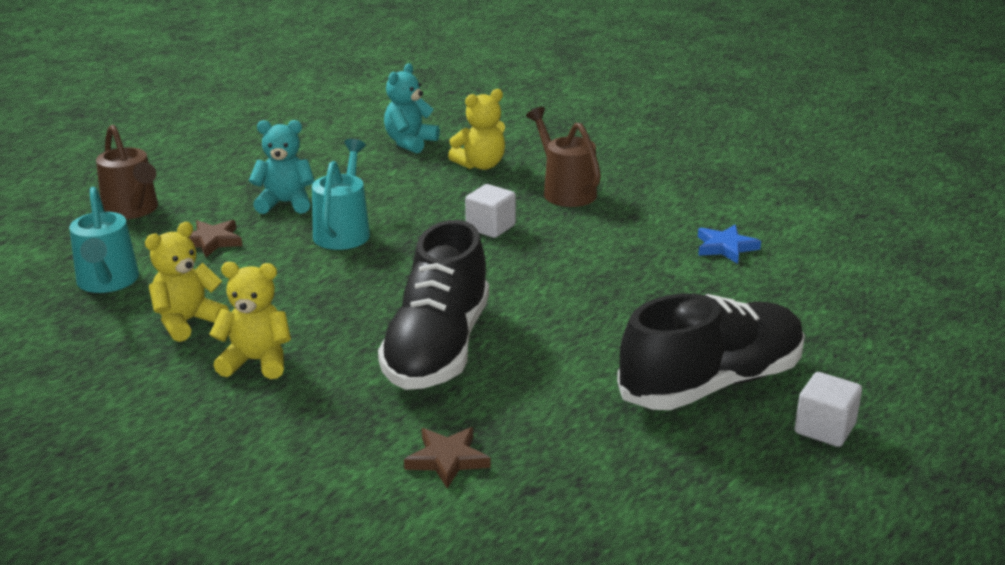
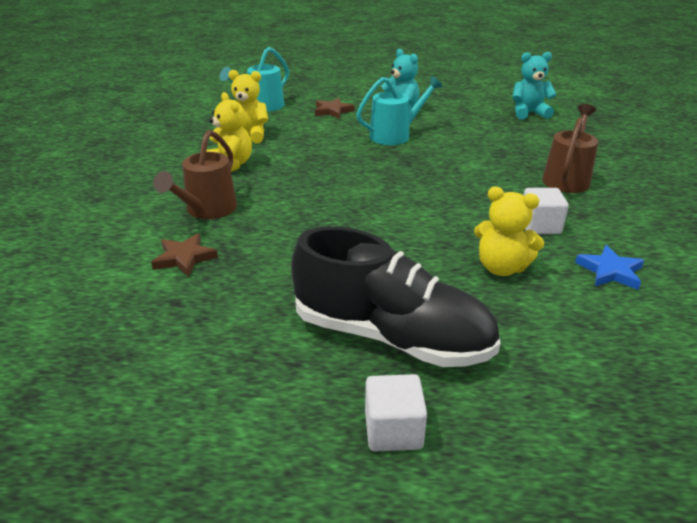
camera: 55 degrees right, 5 degrees up
brown watering can [96,125,158,219] -> brown watering can moved to [153,130,237,219]
black shoe [378,220,489,390] -> none
yellow teddy bear [448,89,505,170] -> yellow teddy bear moved to [474,187,544,276]
white cube [465,184,516,238] -> white cube moved to [524,188,569,234]

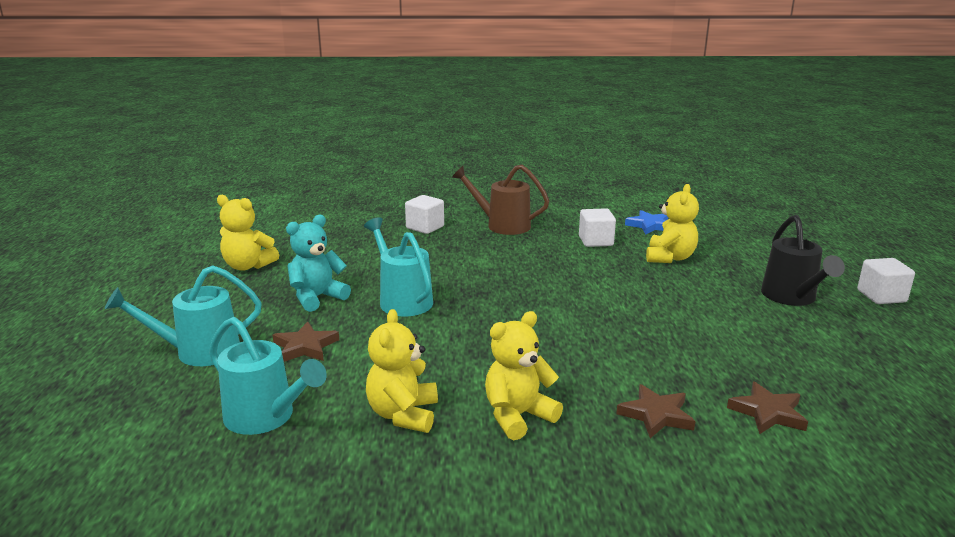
camera: 95 degrees left, 10 degrees down
brown watering can [153,130,237,219] -> brown star [616,384,695,438]
black shoe [291,226,501,367] -> black watering can [761,215,845,306]
turquoise teddy bear [512,52,557,120] -> none
none -> turquoise watering can [105,265,262,366]
none -> yellow teddy bear [217,195,279,271]
none -> white cube [405,195,444,234]

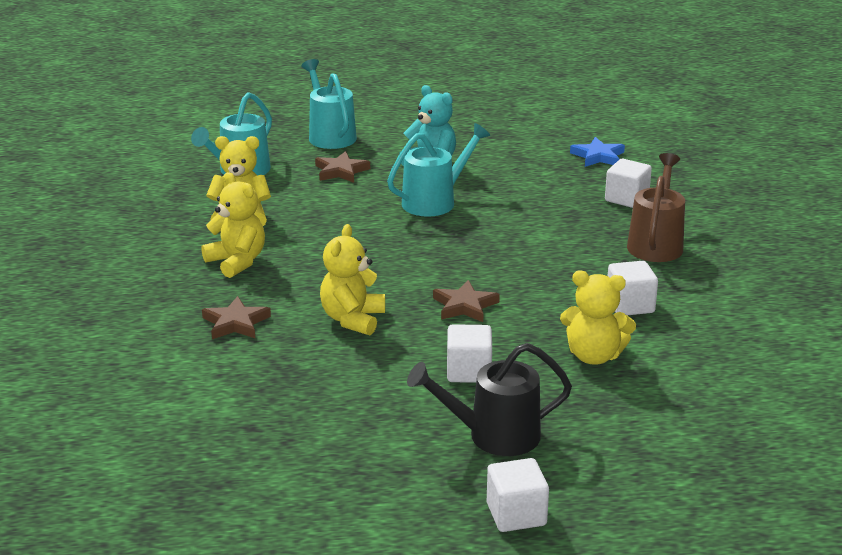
camera: 85 degrees right, 5 degrees up
yellow teddy bear [217,195,279,271] -> yellow teddy bear moved to [320,224,385,335]
blue star [625,210,668,234] -> blue star moved to [570,137,625,167]
brown star [727,382,808,434] -> brown star moved to [433,280,500,322]
none -> white cube [447,324,492,383]

